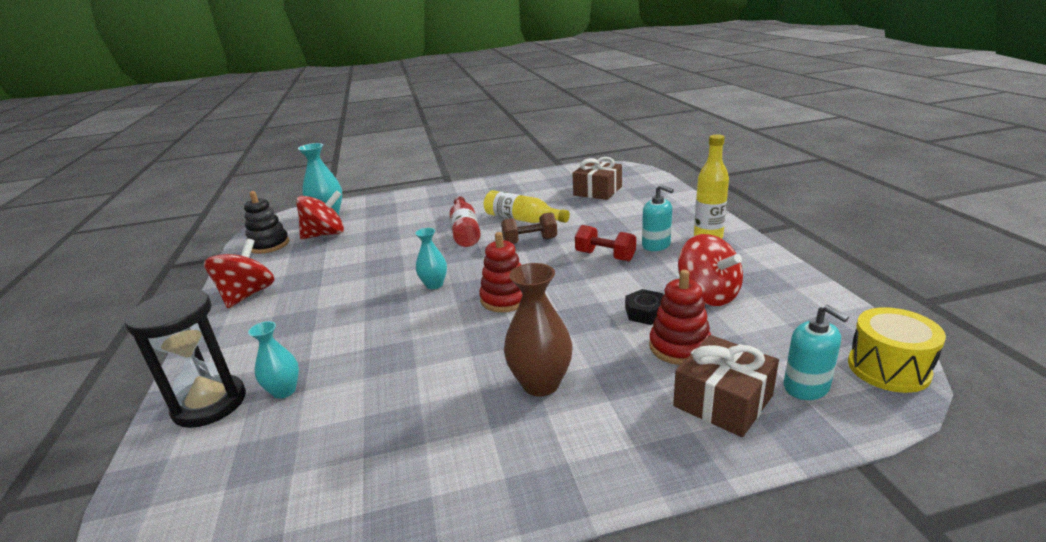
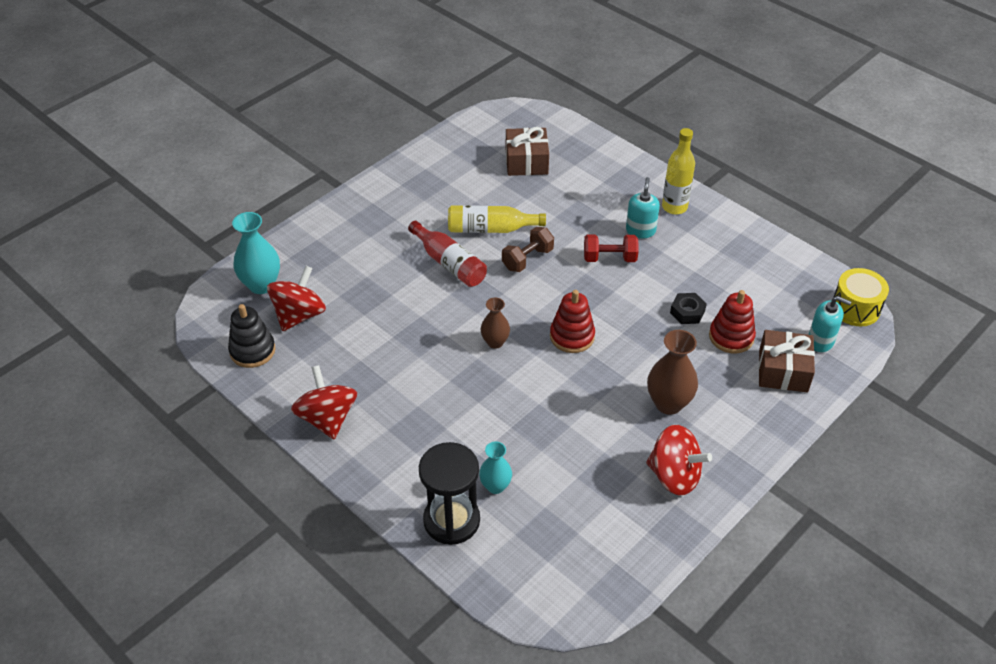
camera: 35 degrees left, 20 degrees up
turquoise vase [415,228,447,289] -> brown vase [480,297,510,349]
turquoise soap dispenser [642,185,674,251] -> turquoise soap dispenser turned 90 degrees counterclockwise [626,177,660,238]
red spinning top [678,234,743,306] -> red spinning top moved to [646,425,712,496]

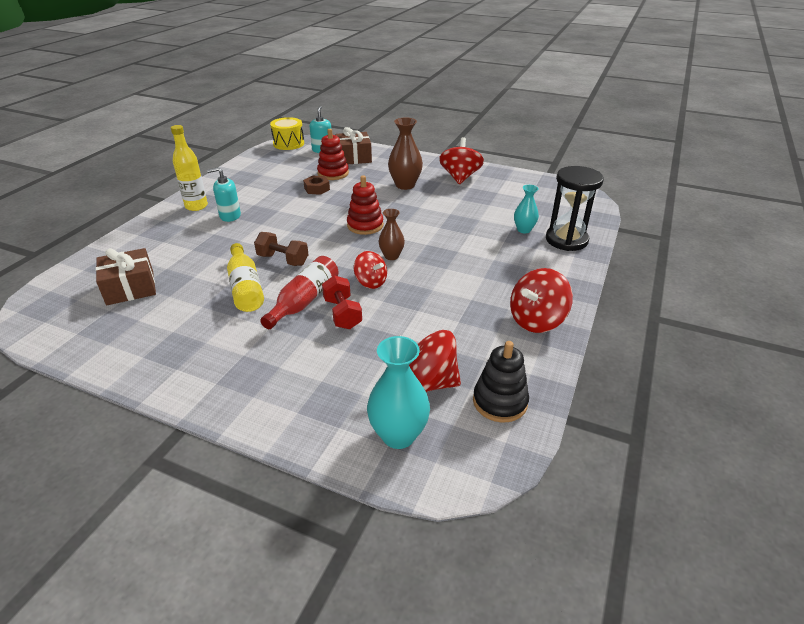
camera: 110 degrees left, 10 degrees down
red dumbbell [584,235,639,262] -> red dumbbell moved to [322,275,362,329]
black nut [670,293,707,324] -> brown nut [303,176,330,195]
none -> red spinning top [354,251,387,289]

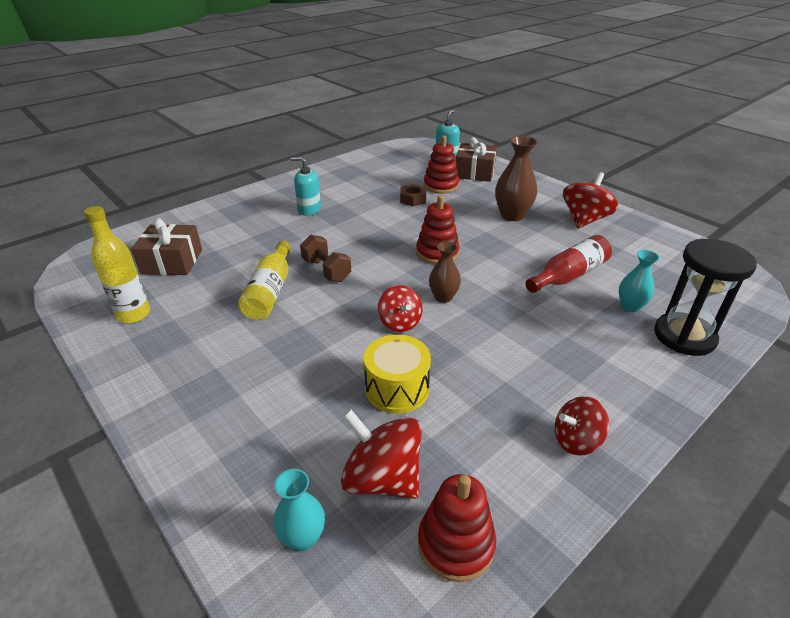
camera: 25 degrees right, 0 degrees up
yellow bottle [171,125,208,211] -> yellow bottle moved to [84,206,150,323]
red bottle [260,256,339,329] -> red bottle moved to [525,235,612,293]
yellow drum [270,117,304,150] -> yellow drum moved to [364,335,431,414]
red dumbbell [322,275,362,329] -> none
turquoise vase [367,336,430,449] -> turquoise vase [273,469,325,551], size x0.62
black stacking toy [473,341,529,423] -> red stacking toy [418,474,496,582]
red spinning top [510,268,573,333] -> red spinning top [555,396,609,456], size x0.65

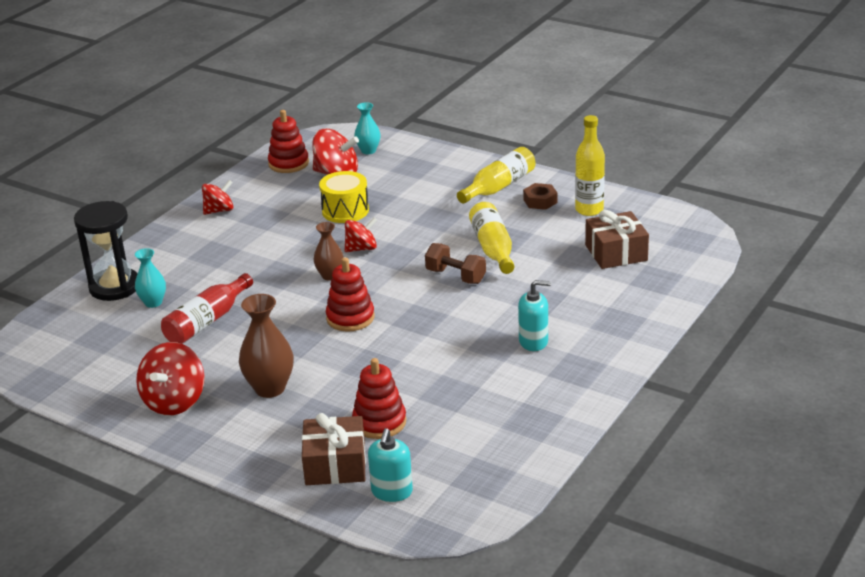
camera: 165 degrees right, 5 degrees down
red spinning top [378,285,423,332] -> red spinning top turned 105 degrees clockwise [345,217,377,252]
brown nut [400,184,426,206] -> brown nut moved to [523,183,557,210]
none -> yellow bottle [457,147,535,204]

